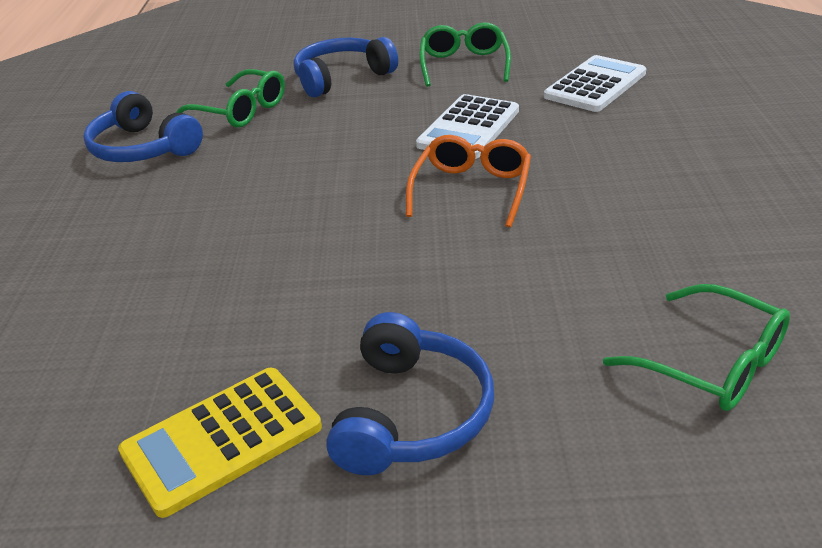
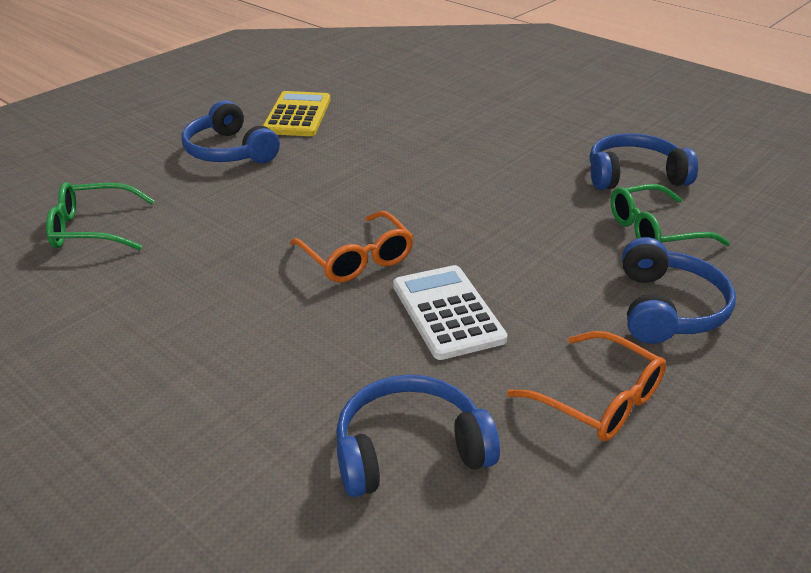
camera: 130 degrees right, 0 degrees up
green glasses [420,22,511,87] -> orange glasses [507,331,666,441]
white calculator [544,55,646,112] -> blue headphones [336,375,500,497]

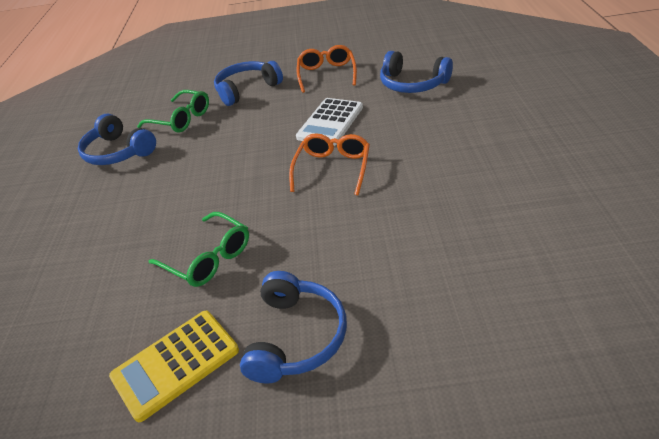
camera: 130 degrees left, 5 degrees up
green glasses [46,182,155,250] -> green glasses moved to [149,212,249,287]

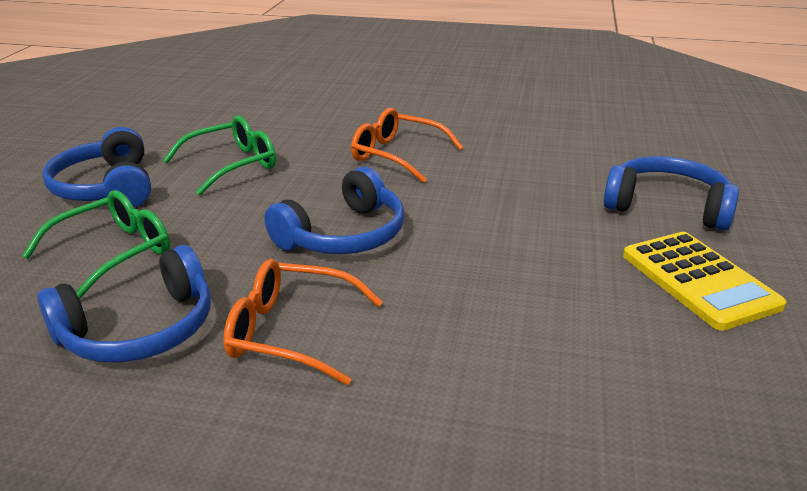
camera: 80 degrees left, 10 degrees down
green glasses [149,212,249,287] -> green glasses moved to [163,116,276,196]
white calculator [296,98,363,146] -> none
orange glasses [297,45,357,93] -> orange glasses moved to [223,259,383,385]
blue headphones [380,51,453,93] -> blue headphones moved to [264,167,405,254]

